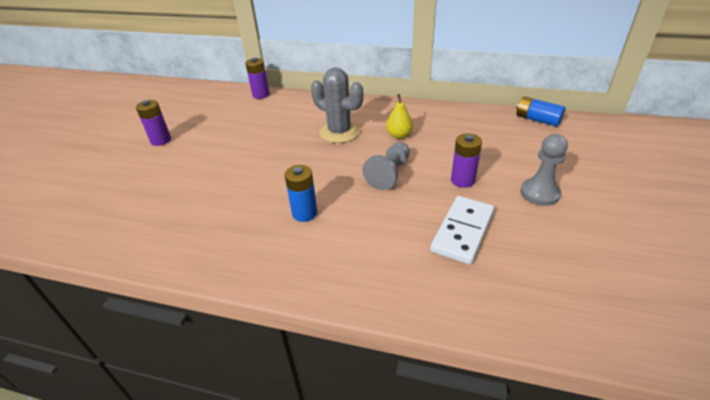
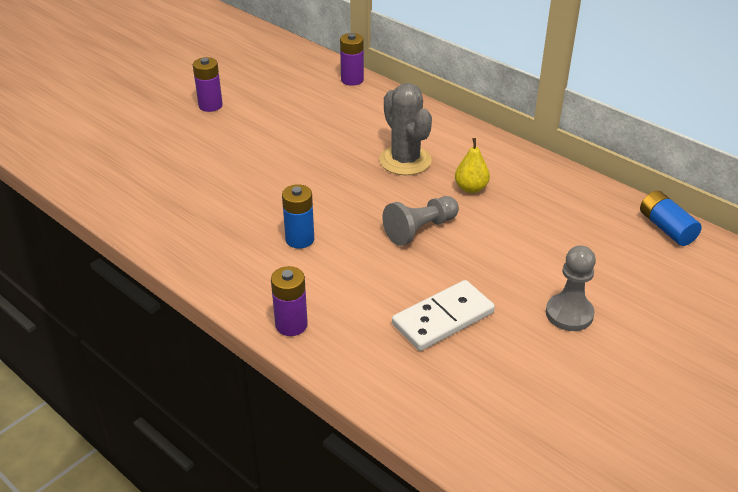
camera: 25 degrees right, 0 degrees up
purple battery [451,133,482,188] -> purple battery moved to [271,266,308,336]

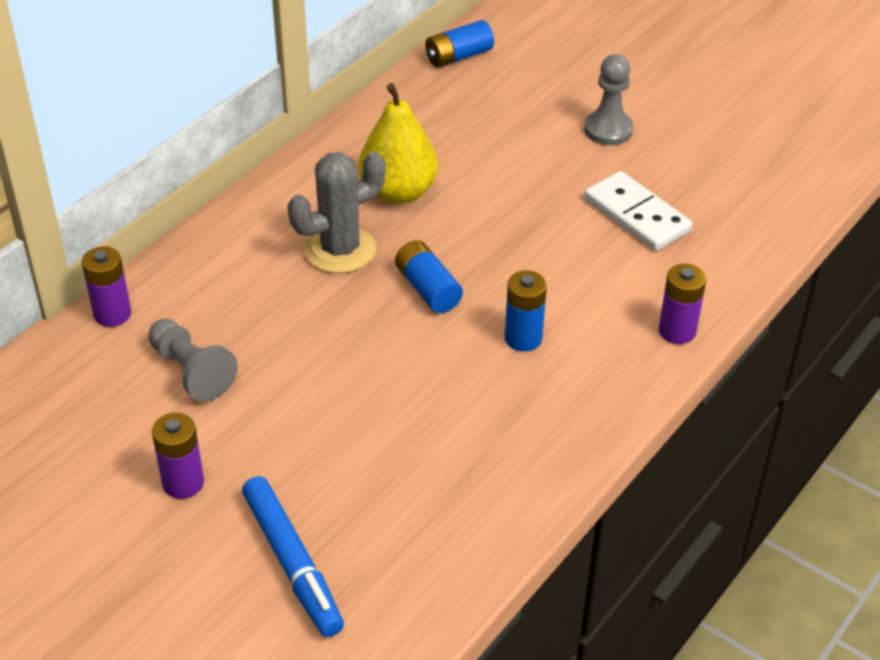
camera: 95 degrees left, 5 degrees up
grey pawn [383,196,459,246] -> grey pawn moved to [148,319,238,402]
yellow pear [455,138,490,193] -> yellow pear [358,83,438,204], size x1.79
none -> blue marker [242,476,344,637]
none -> blue battery [395,240,463,313]

